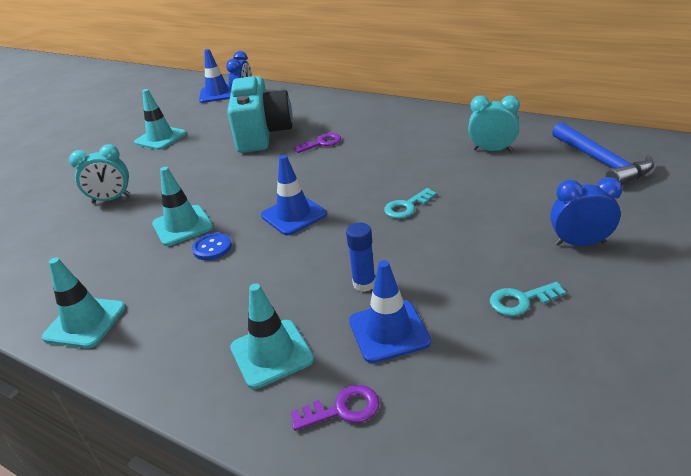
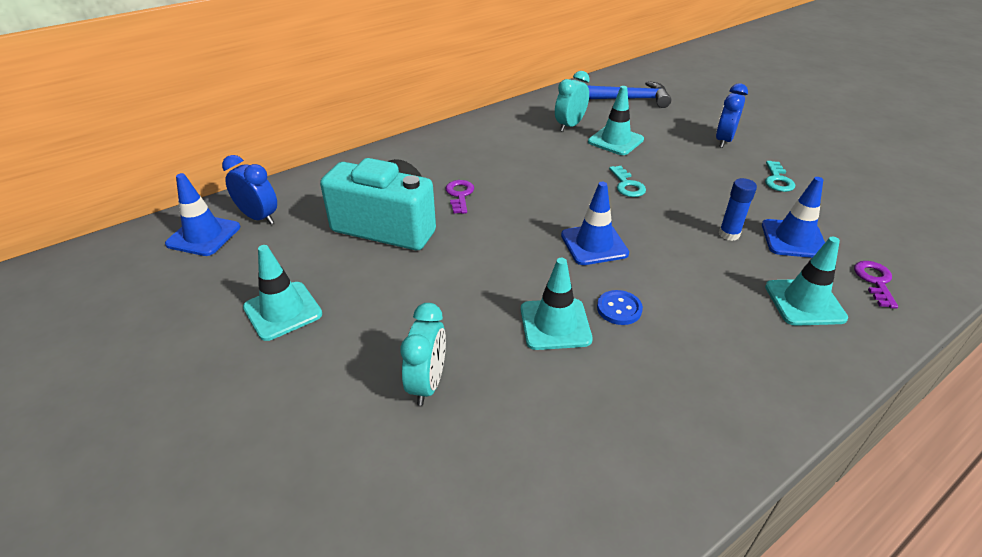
camera: 70 degrees left, 5 degrees up
turquoise traffic cone [42,258,125,348] -> turquoise traffic cone moved to [588,86,644,155]

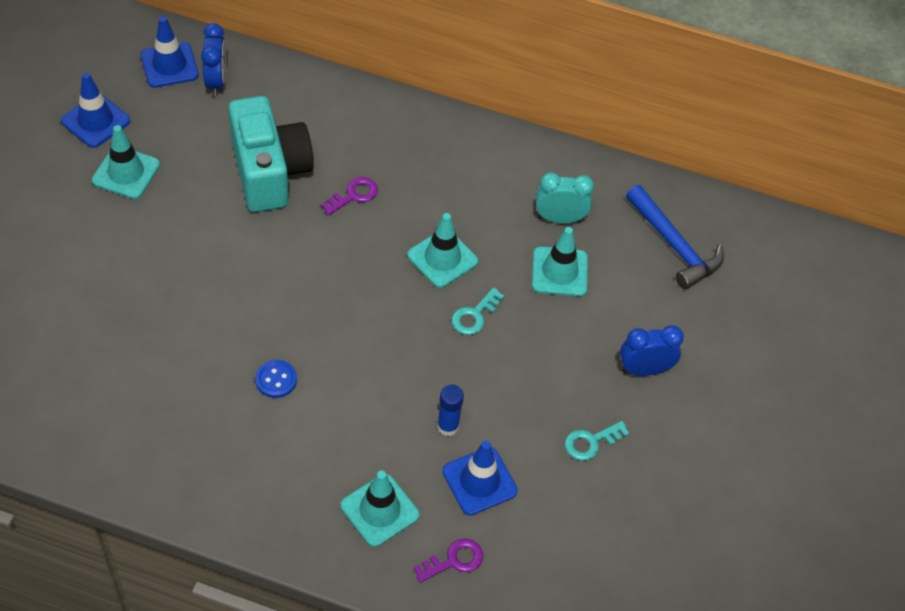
camera: 50 degrees right, 15 degrees up
turquoise clock [400,303,446,406] -> none
turquoise traffic cone [521,258,593,350] -> turquoise traffic cone moved to [407,213,478,288]
blue traffic cone [561,182,629,265] -> blue traffic cone moved to [61,73,130,148]

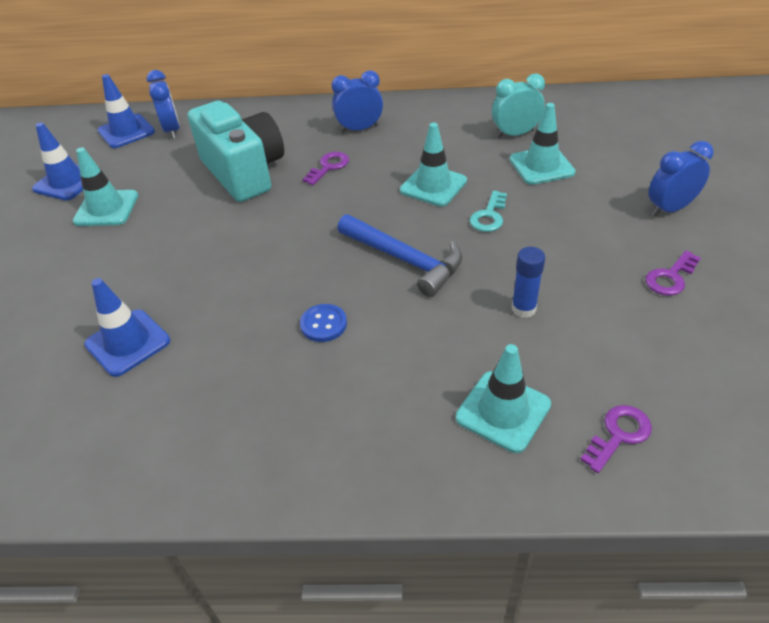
camera: 10 degrees left, 10 degrees down
blue traffic cone [442,441,518,515] -> blue traffic cone moved to [84,278,170,377]
turquoise key [565,421,629,461] -> purple key [645,251,701,296]
blue hammer [626,185,724,289] -> blue hammer moved to [337,214,462,297]
none -> blue clock [332,70,383,133]

